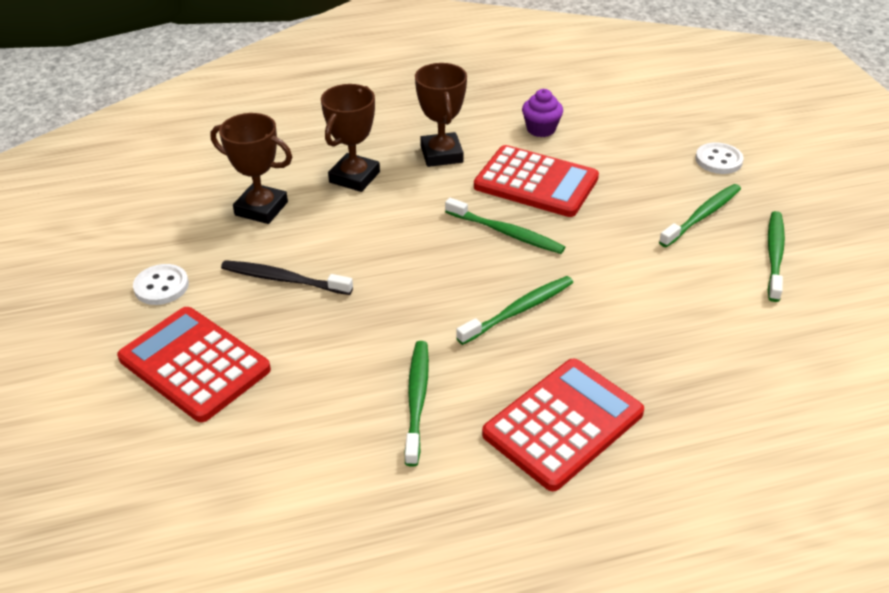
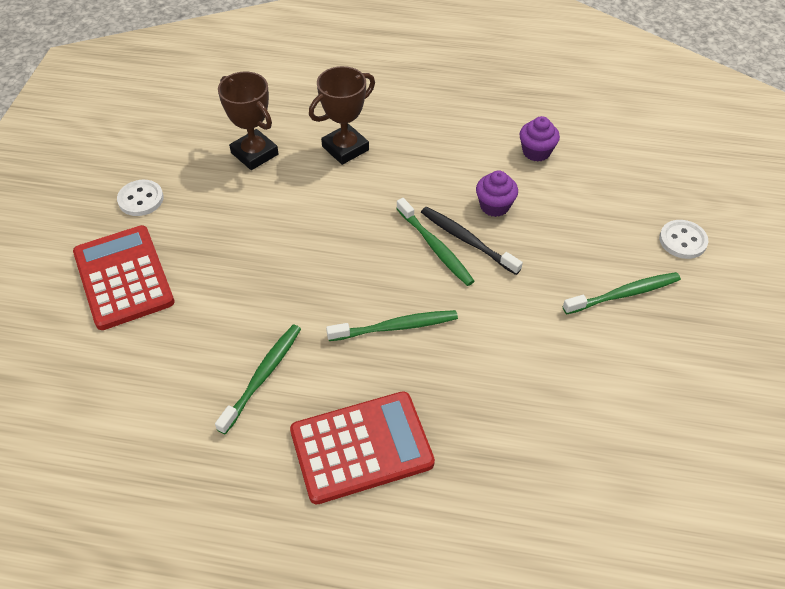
camera: 25 degrees right, 10 degrees up
black toothbrush [221,260,353,295] -> black toothbrush moved to [421,207,523,275]
brown trophy [415,63,467,167] -> none
red calculator [474,145,599,217] -> purple cupcake [476,170,518,217]
green toothbrush [768,211,785,302] -> none

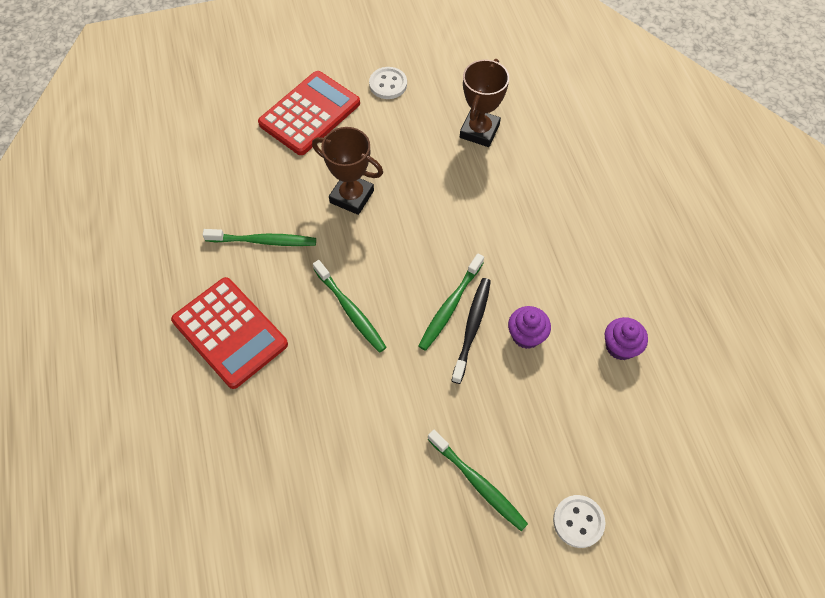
camera: 65 degrees right, 10 degrees up
brown trophy [309,66,375,165] -> brown trophy moved to [312,127,383,215]

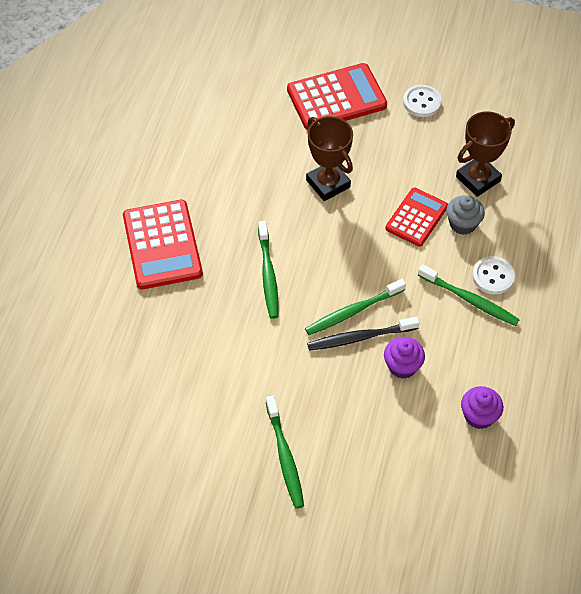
camera: 30 degrees right, 5 degrees down
green toothbrush [203,229,316,246] -> green toothbrush moved to [418,264,520,326]
black toothbrush [451,278,491,384] -> black toothbrush turned 150 degrees counterclockwise [307,317,420,351]
white button [553,495,605,548] -> white button moved to [472,256,515,295]
none -> red calculator [385,188,448,247]
none -> grey cupcake [446,195,485,235]

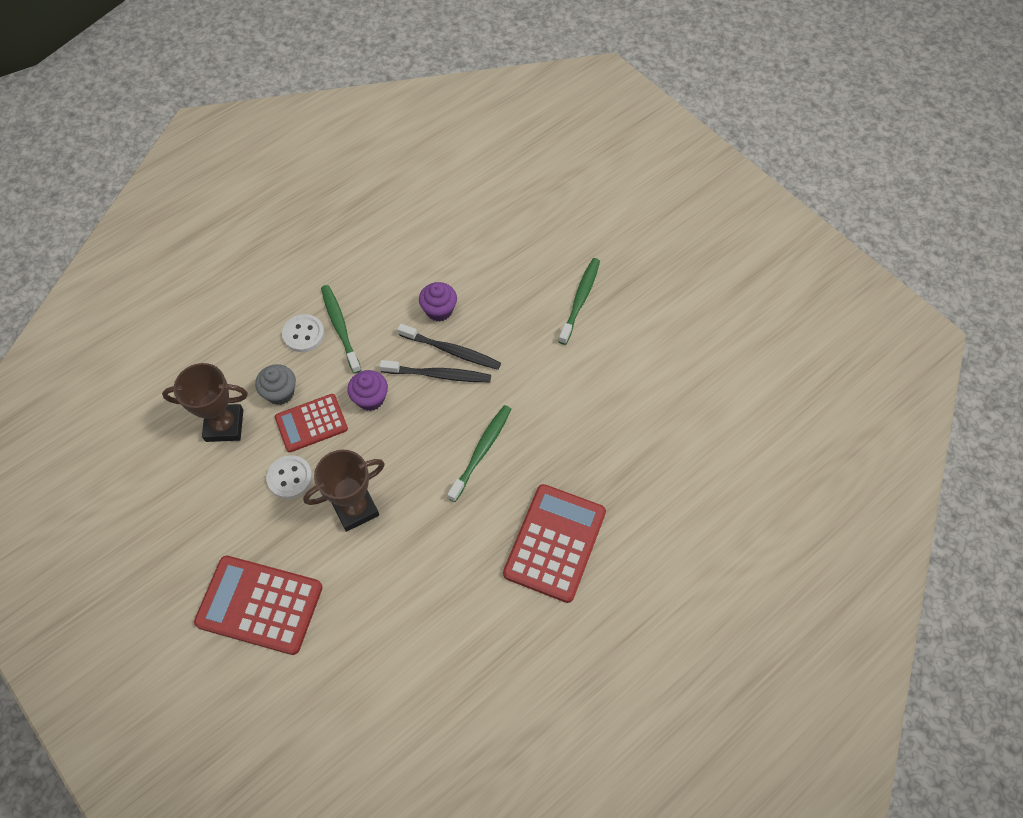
camera: 145 degrees left, 5 degrees up
green toothbrush [305,279,406,335] -> black toothbrush [380,360,491,382]
brown trophy [306,116,353,201] -> brown trophy turned 60 degrees clockwise [303,450,385,532]
white button [403,85,442,117] -> white button moved to [266,455,312,499]
purple cupcake [461,386,503,429] -> purple cupcake moved to [347,370,388,411]

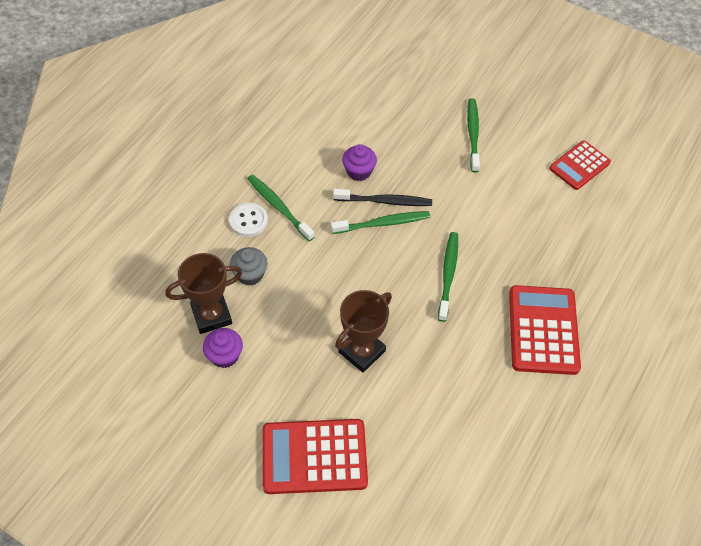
camera: 20 degrees left, 5 degrees down
white button [266,455,312,499] -> none
red calculator [275,394,348,452] -> red calculator moved to [549,140,611,190]
purple cupcake [347,370,388,411] -> purple cupcake moved to [203,328,243,368]
black toothbrush [380,360,491,382] -> green toothbrush [331,211,430,234]

